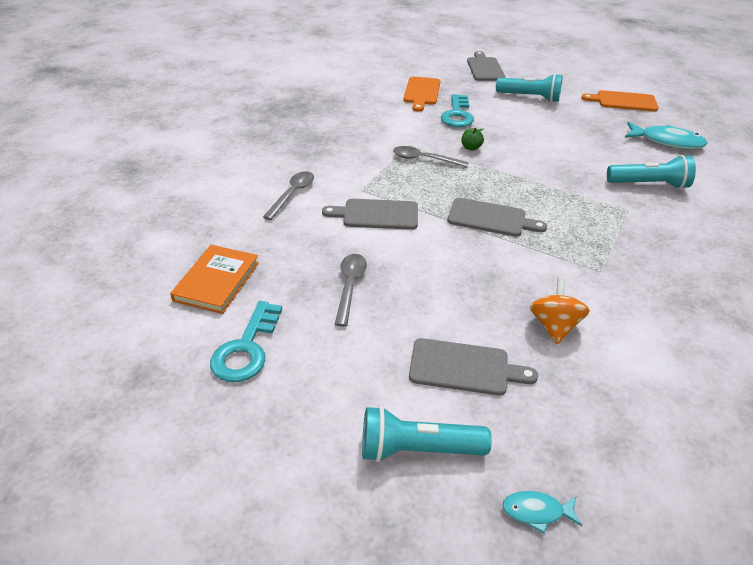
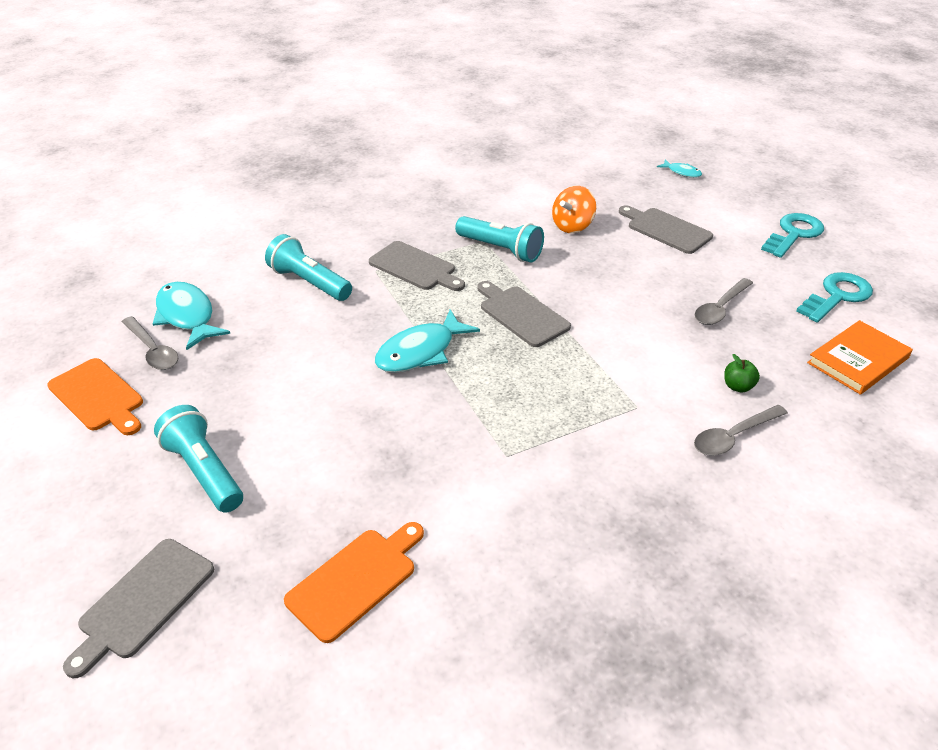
camera: 145 degrees left, 0 degrees up
grey cutting board [322,199,418,230] -> grey cutting board moved to [369,241,465,291]
turquoise flashlight [362,406,492,462] -> turquoise flashlight moved to [455,216,544,263]
grey spoon [393,146,469,168] -> grey spoon moved to [122,316,178,370]
turquoise key [441,94,474,127] -> turquoise key moved to [761,213,824,258]
green apple [461,128,484,150] -> green apple moved to [724,354,760,392]
none -> turquoise fish [375,309,480,372]

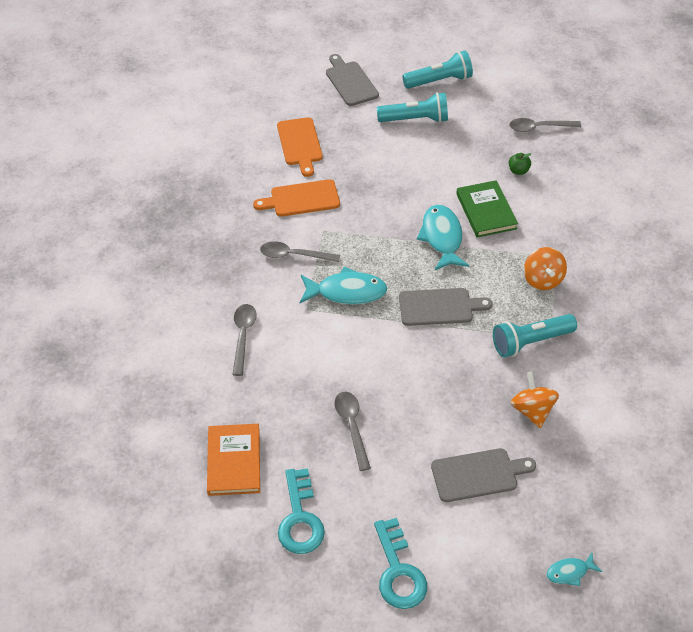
camera: 125 degrees right, 10 degrees up
orange cutting board [47,358,143,435] -> orange cutting board moved to [253,179,340,217]
turquoise fish [153,282,230,350] -> turquoise fish moved to [300,267,388,305]
turquoise flashlight [265,234,352,301] -> turquoise flashlight moved to [402,51,473,89]
grey cutting board [369,241,465,291] -> orange spinning top [524,247,567,290]
green apple [724,354,760,392] -> green apple moved to [509,153,531,175]
none -> grey spoon [260,241,340,262]
none -> green book [456,180,518,237]

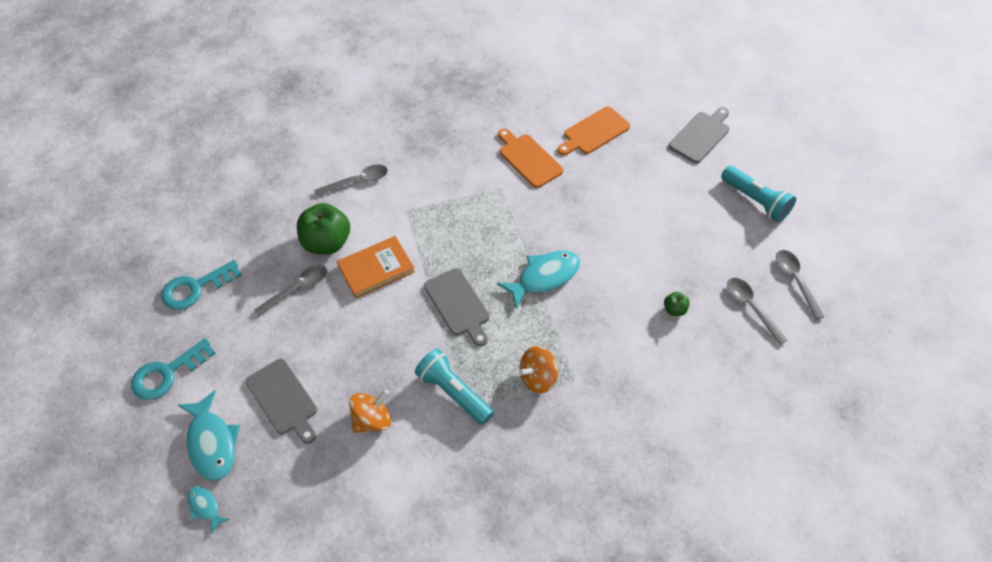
camera: 65 degrees right, 5 degrees up
orange book [207,424,260,496] -> orange book moved to [337,236,415,298]
grey spoon [260,241,340,262] -> grey spoon moved to [776,250,824,320]
turquoise fish [300,267,388,305] -> turquoise fish moved to [178,390,240,481]
turquoise flashlight [377,92,448,123] -> none
green book [456,180,518,237] -> none
none -> green apple [297,203,350,254]

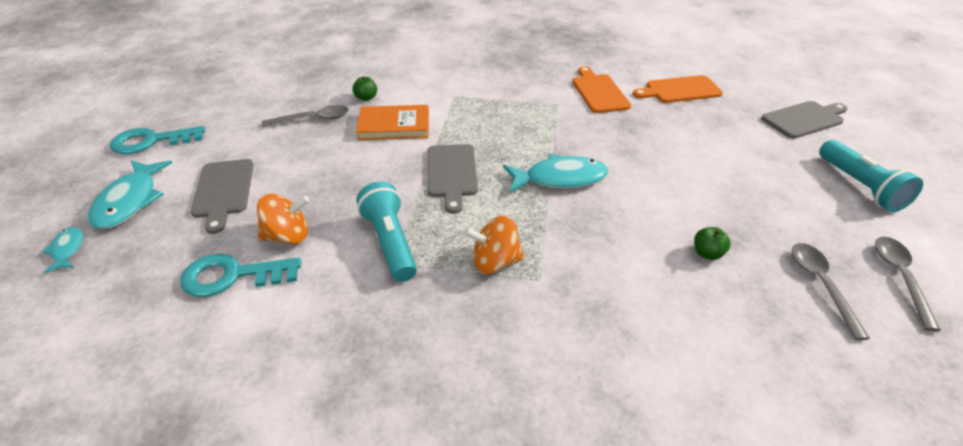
camera: 25 degrees right, 15 degrees down
turquoise key [161,260,242,310] -> turquoise key moved to [180,254,301,297]
green apple [297,203,350,254] -> green apple [352,77,377,101], size x0.45
grey spoon [314,164,388,196] -> none

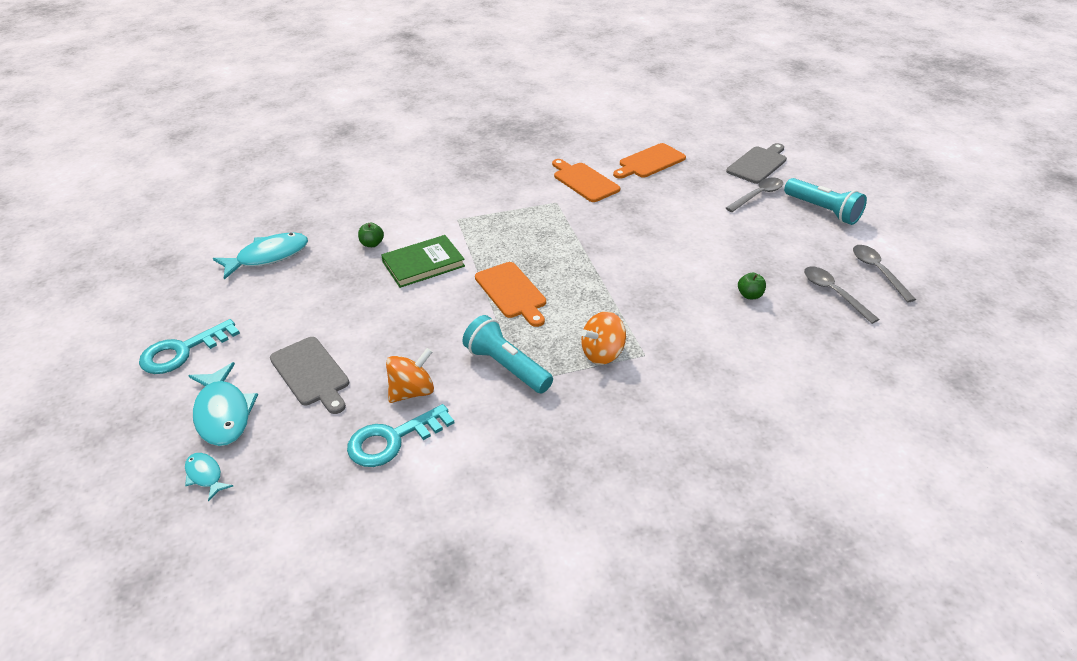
camera: 25 degrees left, 0 degrees up
grey spoon [262,105,349,127] -> grey spoon moved to [726,178,783,212]
orange book [356,105,429,140] -> green book [381,235,465,288]
grey cutting board [428,144,478,214] -> orange cutting board [475,262,546,327]
turquoise fish [503,154,608,193] -> turquoise fish moved to [213,233,308,280]

